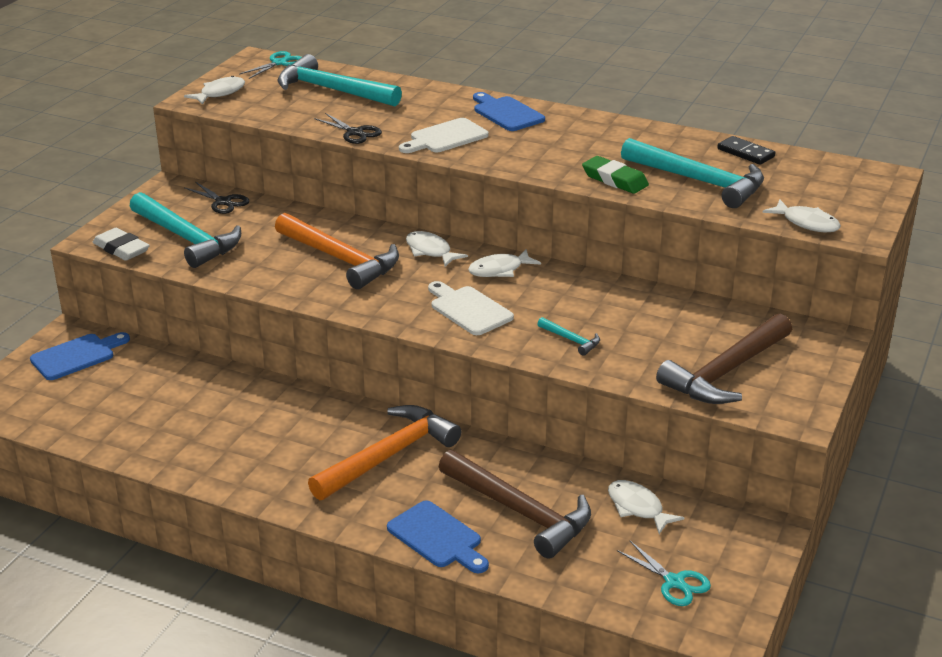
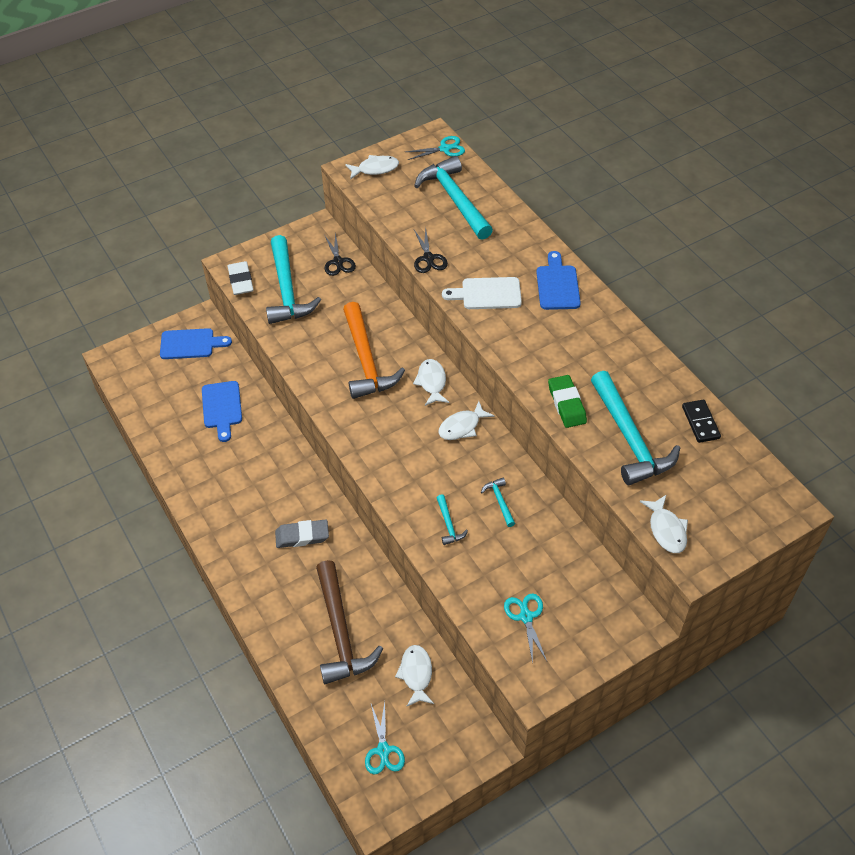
camera: 35 degrees right, 20 degrees up
orange hammer [308,405,461,500] -> grey eraser [275,519,329,548]
blue cutting board [387,501,489,573] -> blue cutting board moved to [202,381,242,442]
white cutting board [428,281,514,335] -> none
white fish [468,249,541,277] -> white fish turned 45 degrees counterclockwise [439,401,495,440]
brown hammer [656,313,792,404] -> turquoise scissors [504,593,547,664]
none -> turquoise hammer [481,478,515,527]

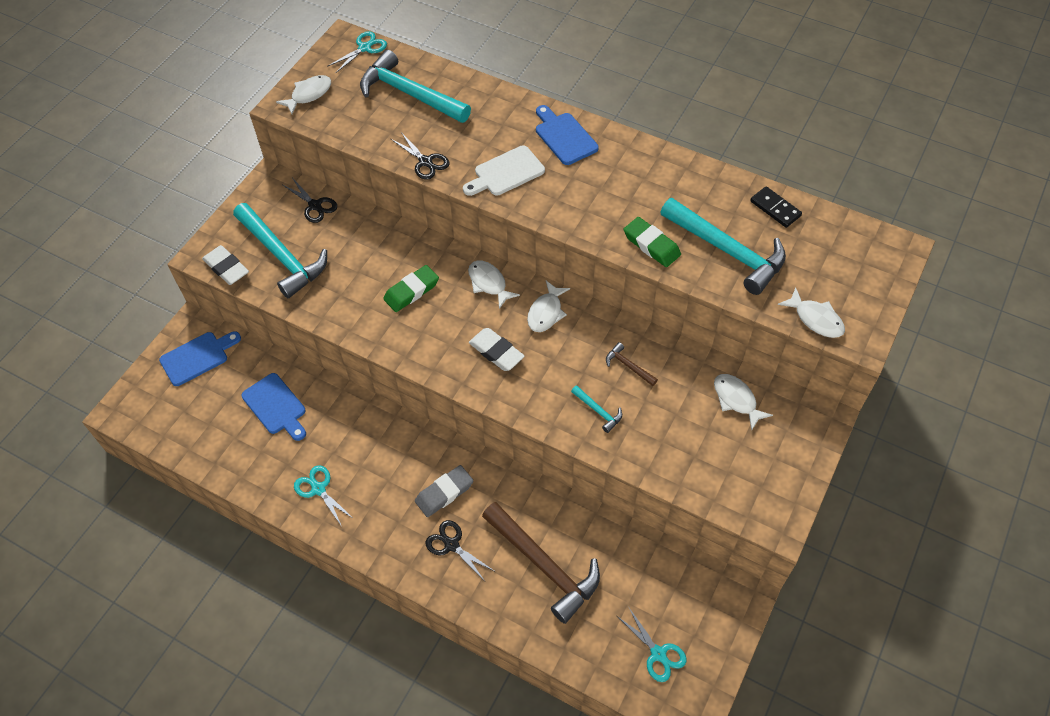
camera: 30 degrees left, 5 degrees up
orange hammer [343,302,405,399] -> green eraser [383,265,439,312]
white fish [395,645,434,707] -> white fish moved to [714,374,773,430]
turquoise hammer [481,478,515,527] -> brown hammer [606,342,658,386]
turquoise scissors [504,593,547,664] -> turquoise scissors moved to [294,465,354,525]
none -> black scissors [425,520,494,581]
none -> white eraser [469,328,525,371]

